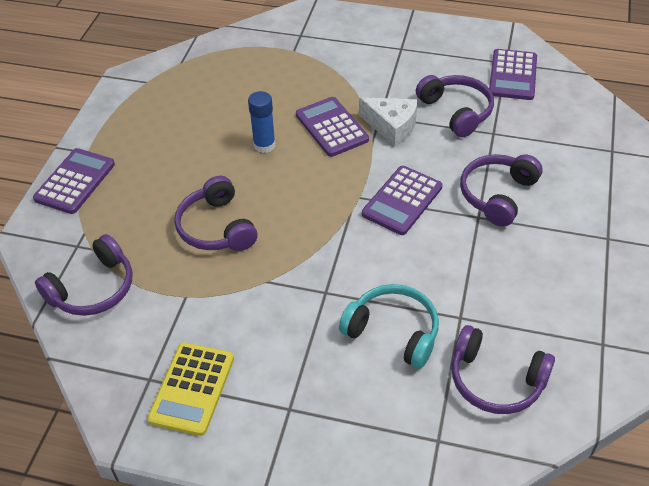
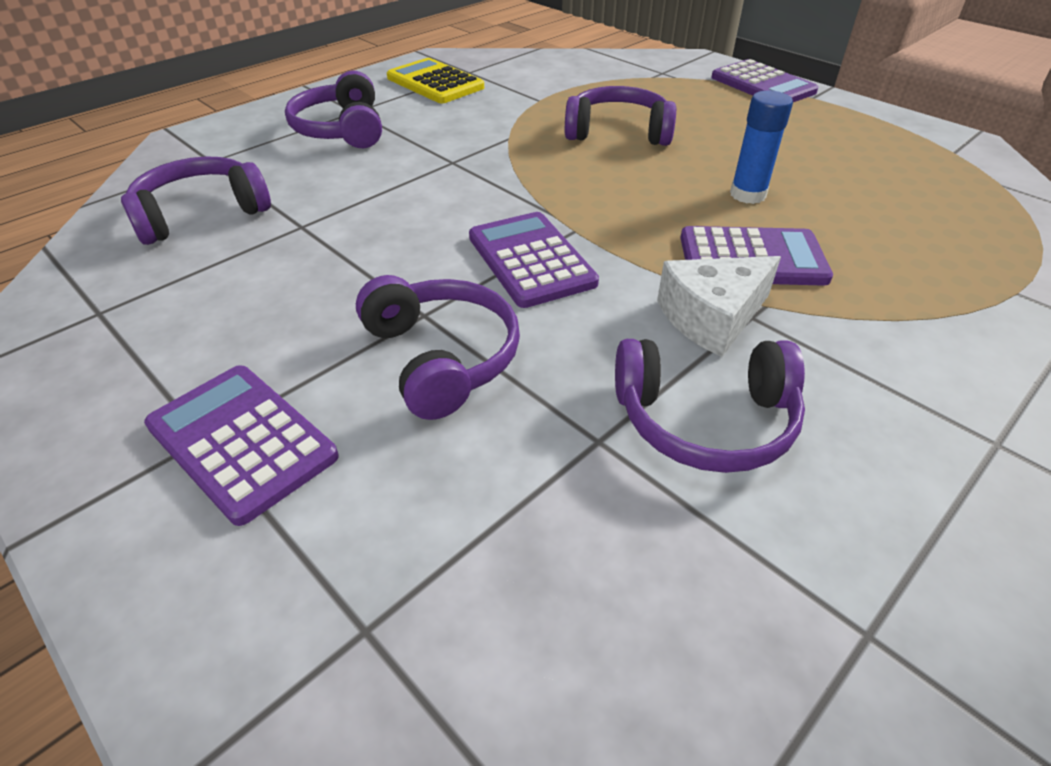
camera: 120 degrees right, 5 degrees down
purple headphones [35,234,132,316] -> purple headphones moved to [285,70,382,148]
turquoise headphones [339,284,439,369] -> none
purple calculator [489,49,537,100] -> purple calculator moved to [144,365,339,526]

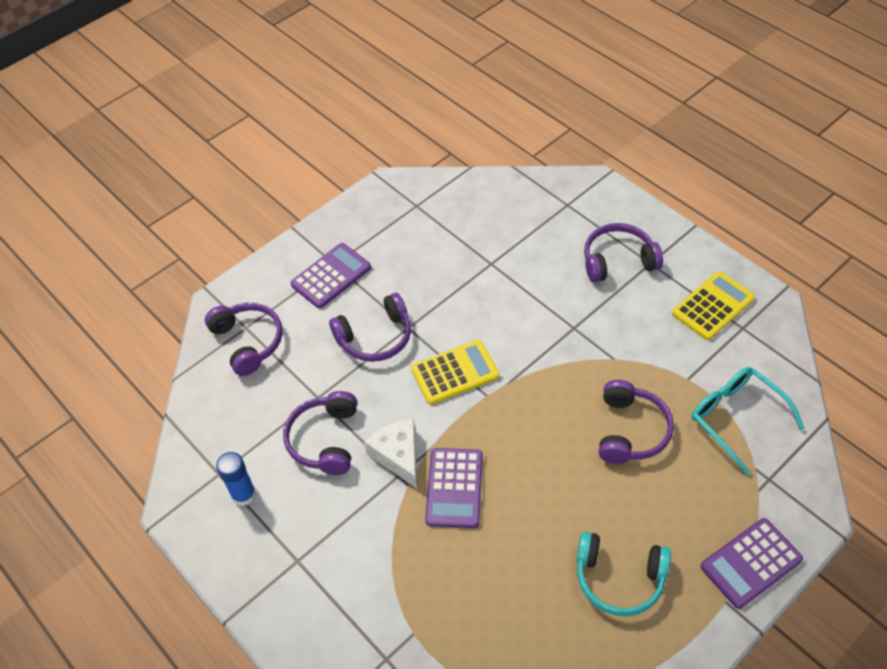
camera: 95 degrees right, 10 degrees up
purple headphones [121,156,271,245] -> purple headphones moved to [205,303,283,376]
purple calculator [469,212,599,308] -> yellow calculator [411,340,499,404]
blue glue stick [730,90,793,204] -> blue glue stick moved to [216,452,256,506]
none -> turquoise headphones [577,531,671,616]
none -> turquoise glasses [691,367,804,476]

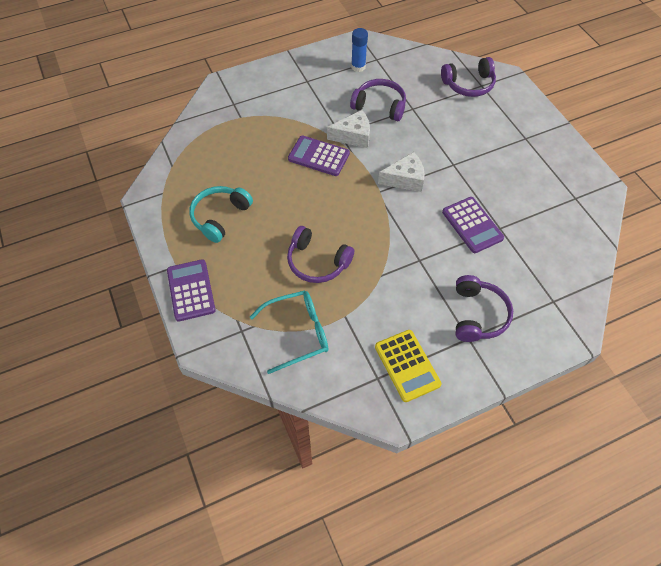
camera: 105 degrees right, 5 degrees up
purple calculator [291,243,371,309] -> purple calculator moved to [442,197,504,253]
purple headphones [329,293,411,362] -> none
yellow calculator [411,340,499,404] -> white cheese [378,152,425,192]

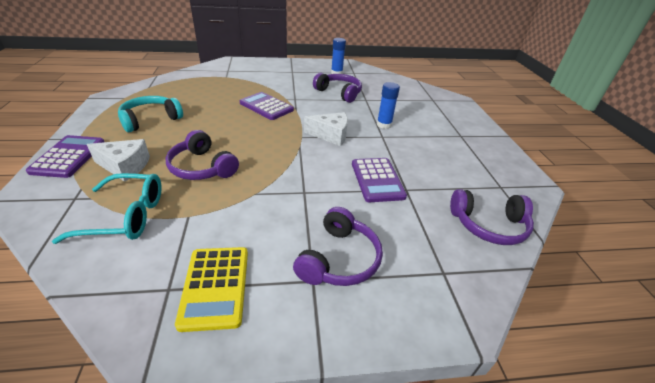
camera: 15 degrees right, 20 degrees down
white cheese [327,110,370,148] -> white cheese moved to [87,139,150,182]
purple headphones [441,57,496,97] -> purple headphones moved to [450,189,534,245]
none -> blue glue stick [377,82,400,129]

